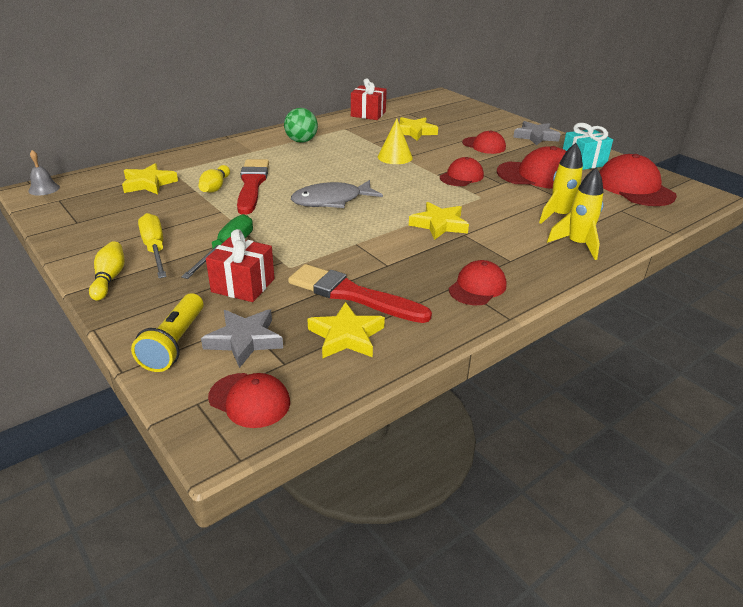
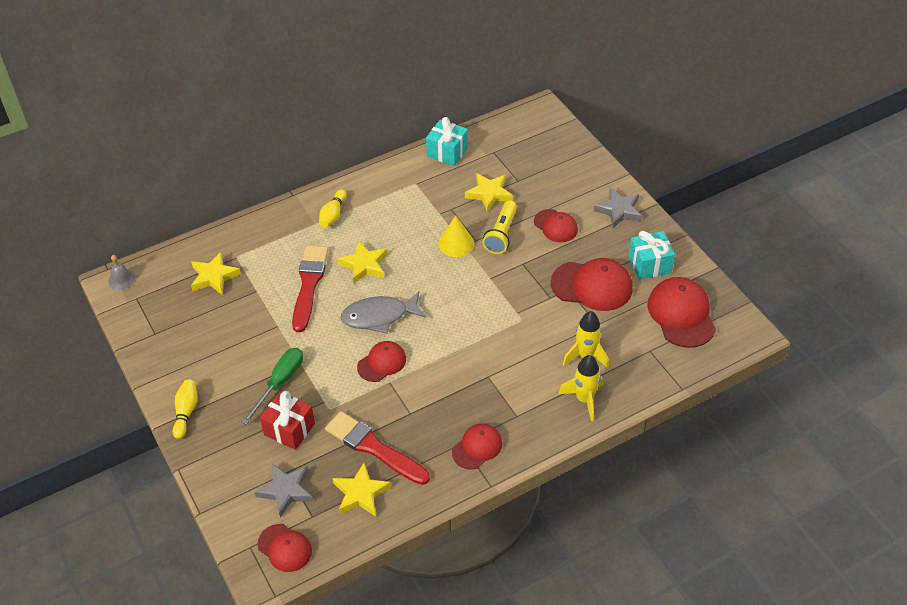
camera: 10 degrees right, 15 degrees up
yellow flashlight [131,293,203,372] -> yellow flashlight moved to [482,200,517,254]
yellow screwdriver [138,213,167,278] -> none
yellow bowling pin [199,165,230,193] -> yellow bowling pin moved to [319,189,347,228]
green ball [284,108,318,143] -> none
red gift [351,78,387,120] -> turquoise gift [426,117,468,166]
yellow star [409,202,469,240] -> yellow star moved to [338,241,387,284]
red cap [440,157,484,186] -> red cap moved to [357,341,406,382]

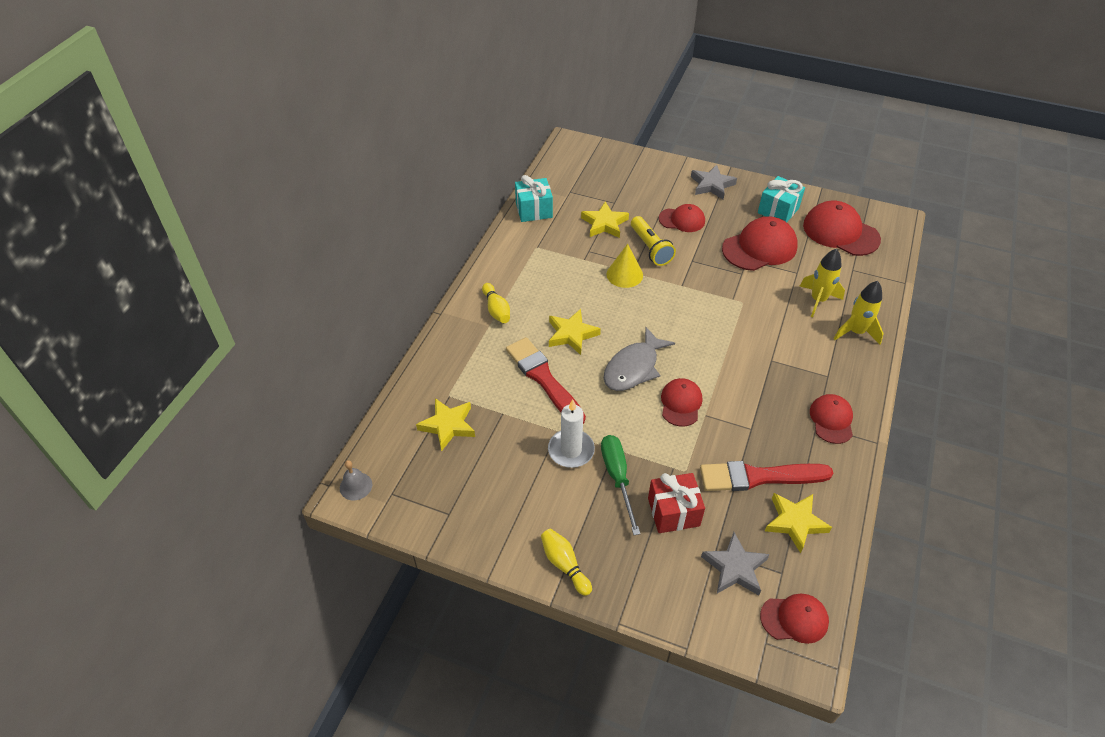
camera: 40 degrees left, 0 degrees up
none -> white candle [548,400,595,468]

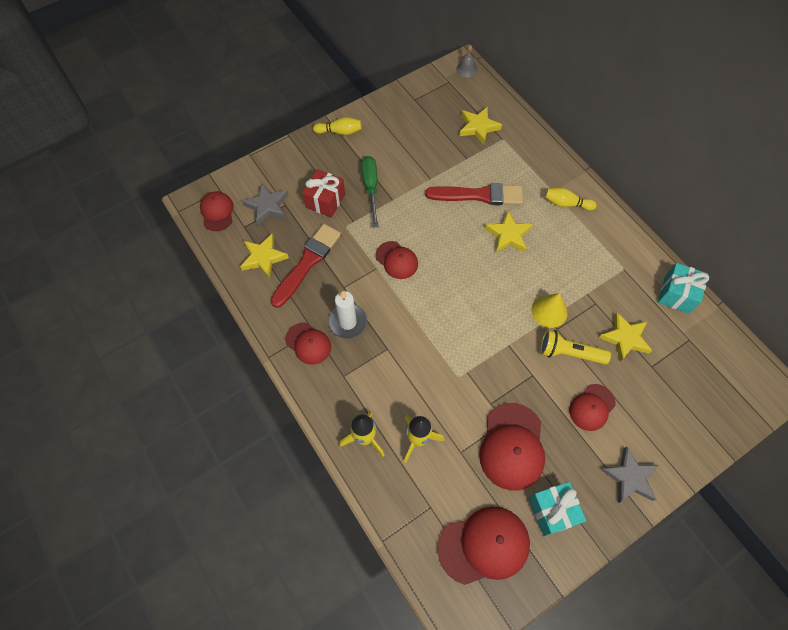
camera: 125 degrees right, 15 degrees up
white candle [548,400,595,468] -> white candle moved to [328,291,367,339]
green screwdriver [601,435,640,535] -> green screwdriver turned 120 degrees counterclockwise [361,156,379,228]
grey fish [604,327,675,391] -> none
red cap [760,594,829,644] -> red cap turned 135 degrees clockwise [200,191,234,231]

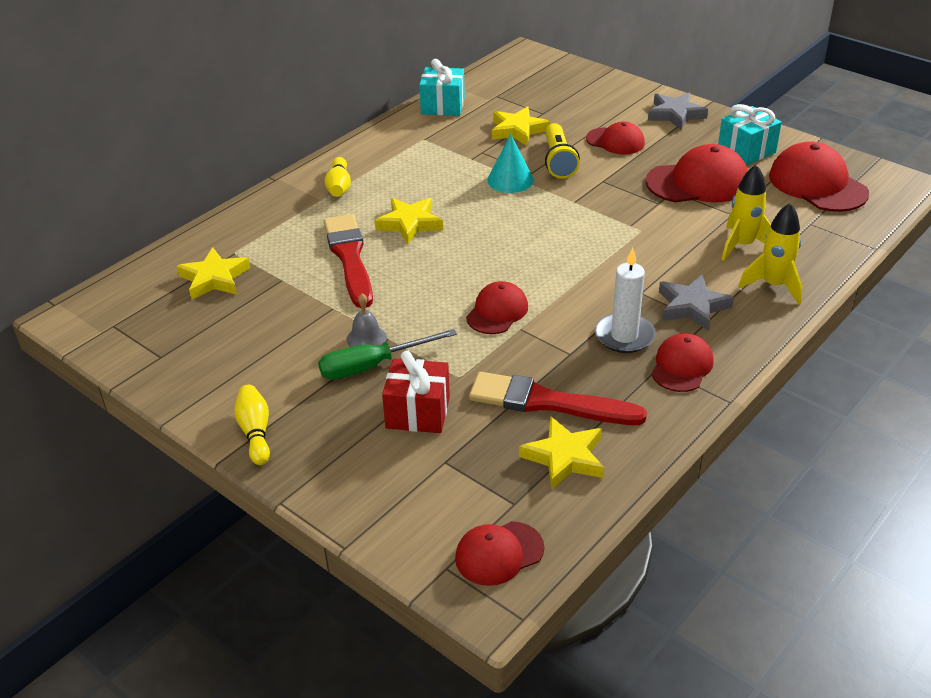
camera: 105 degrees left, 25 degrees down
grey star [242,183,288,225] -> grey star moved to [659,274,734,331]
grey bell [456,45,478,77] -> grey bell moved to [347,294,387,347]
yellow cone [531,293,568,328] -> turquoise cone [487,134,534,193]

